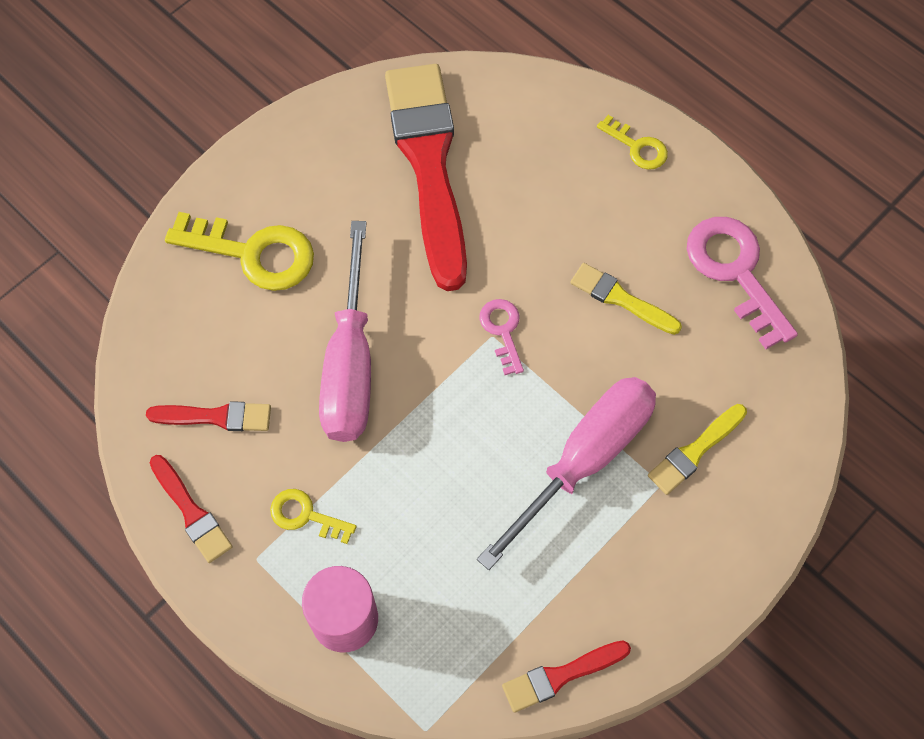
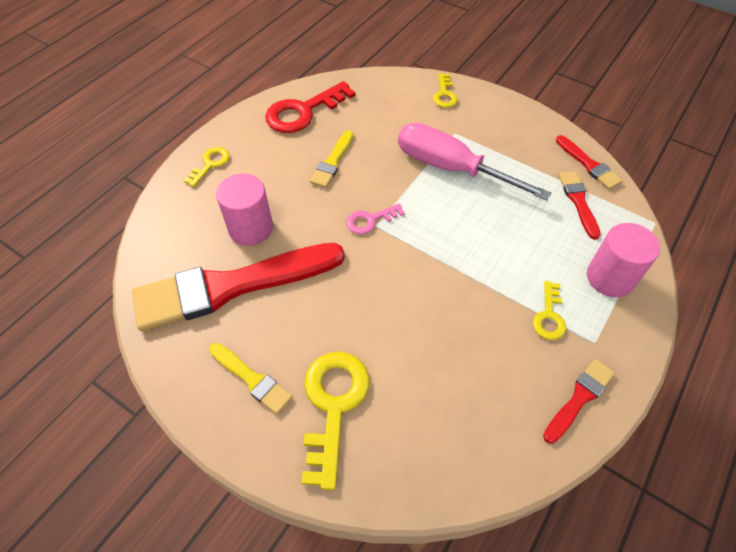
camera: 100 degrees left, 10 degrees down
red brush [146,401,271,431] -> red brush moved to [559,171,601,240]
pink screwdriver [319,221,371,442] -> none
yellow brush [648,404,747,495] -> yellow brush moved to [209,343,293,414]
pink key [687,217,798,349] -> red key [265,81,355,133]
none -> pink cylinder [216,174,273,246]
none -> yellow key [433,73,458,108]

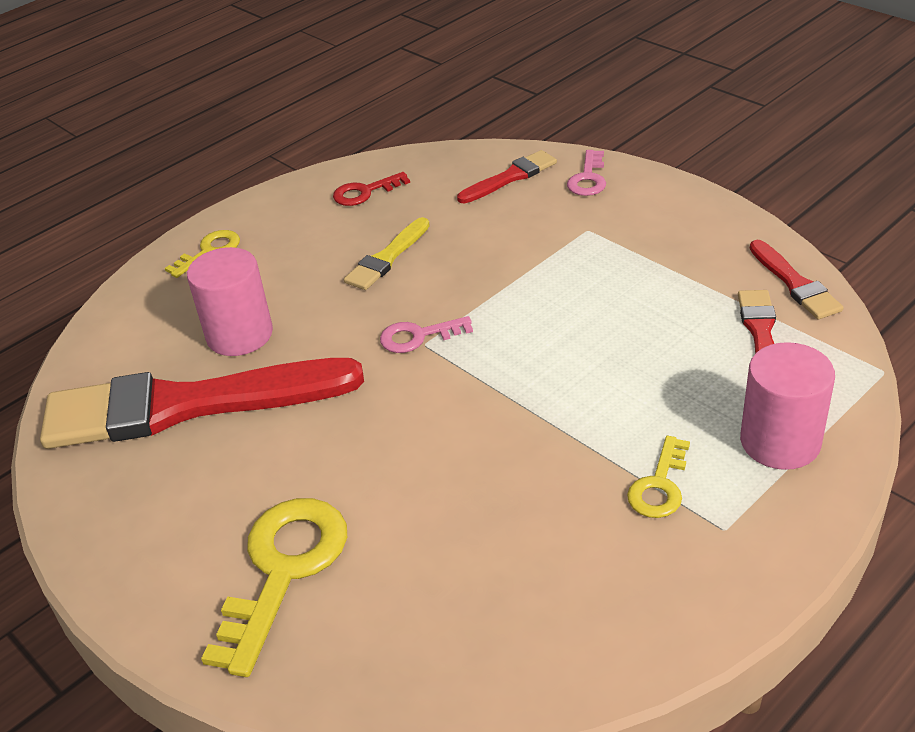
camera: 15 degrees right, 15 degrees down
yellow brush [209,343,293,414] -> none
red key [265,81,355,133] -> red key [333,172,410,206], size x0.54
pink screwdriver [398,123,551,201] -> none
yellow key [433,73,458,108] -> pink key [567,150,606,196]
red brush [543,359,615,444] -> red brush moved to [457,150,557,203]

